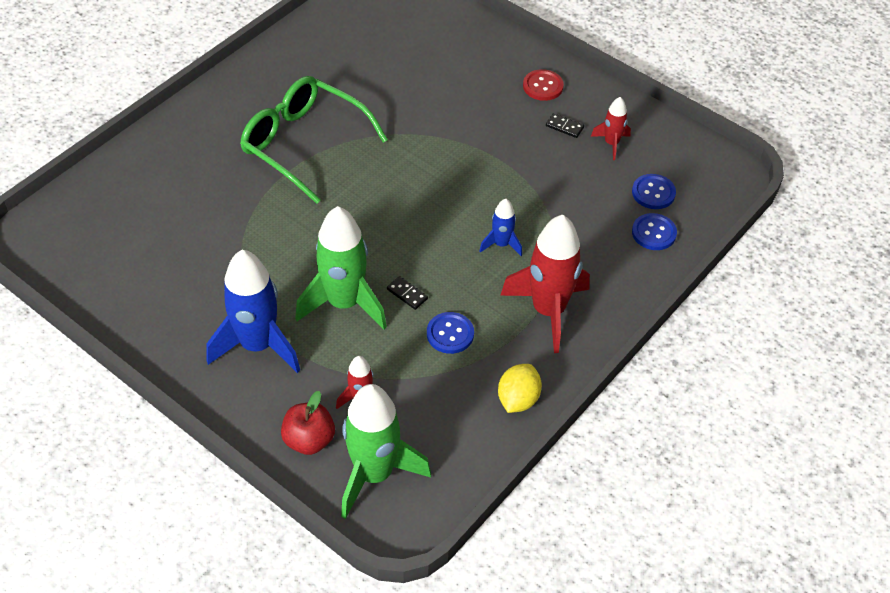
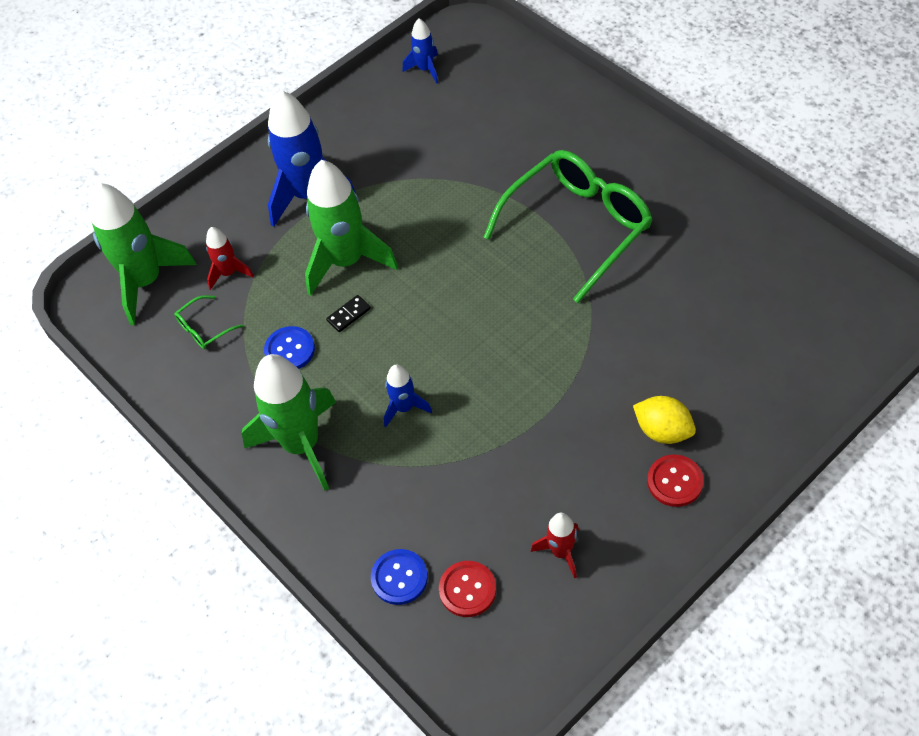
camera: 105 degrees right, 5 degrees up
red apple [281,391,335,455] -> none
yellow lemon [498,364,542,413] -> yellow lemon moved to [633,396,696,444]
red rocket [500,215,590,353] -> green rocket [242,354,336,491]
black domino [546,113,584,138] -> none
blue button [632,174,676,209] -> red button [439,561,496,617]
none -> green glasses [174,295,243,349]
none -> blue rocket [403,19,438,84]

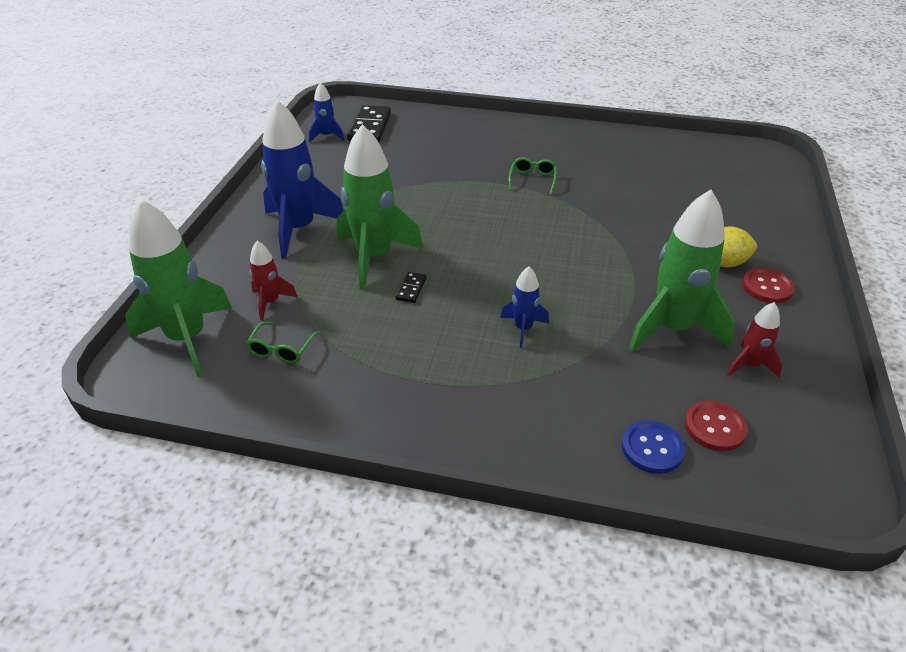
camera: 40 degrees left, 15 degrees down
green rocket [242,354,336,491] -> green rocket moved to [628,189,735,351]
blue button [264,326,315,369] -> none
green glasses [483,150,653,303] -> green glasses [509,157,557,194], size x0.40
none -> black domino [347,105,391,142]

